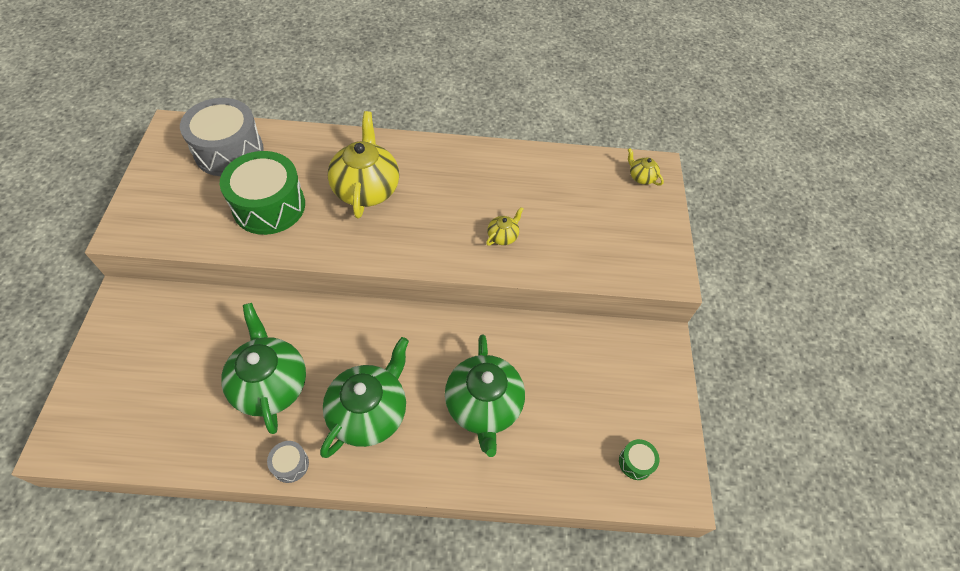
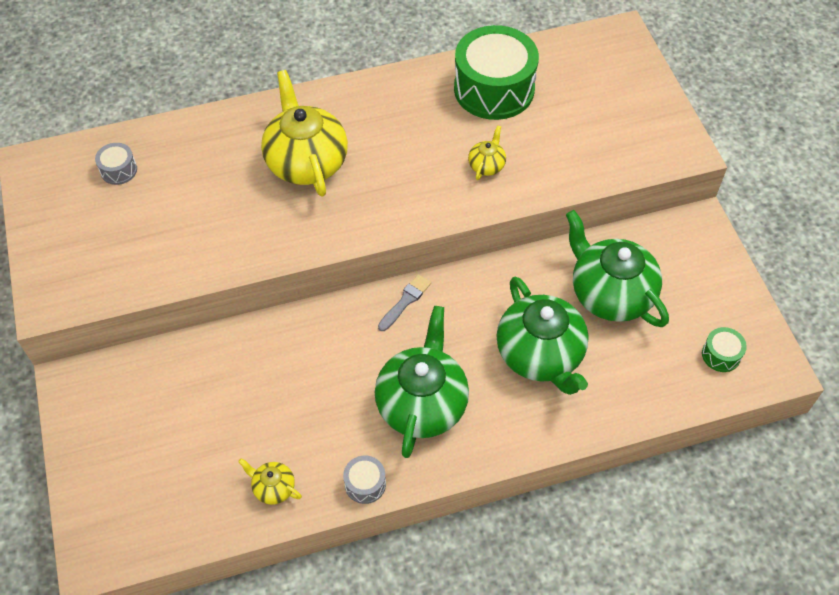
camera: 15 degrees left, 0 degrees up
grey drum [180,98,264,176] -> grey drum [95,143,137,185], size x0.43
green drum [220,151,305,235] -> green drum moved to [454,25,539,120]
green teapot [221,303,306,434] -> green teapot moved to [566,210,669,327]
yellow teapot [628,148,664,186] -> yellow teapot moved to [238,458,302,505]
none -> grey brush [378,274,431,331]

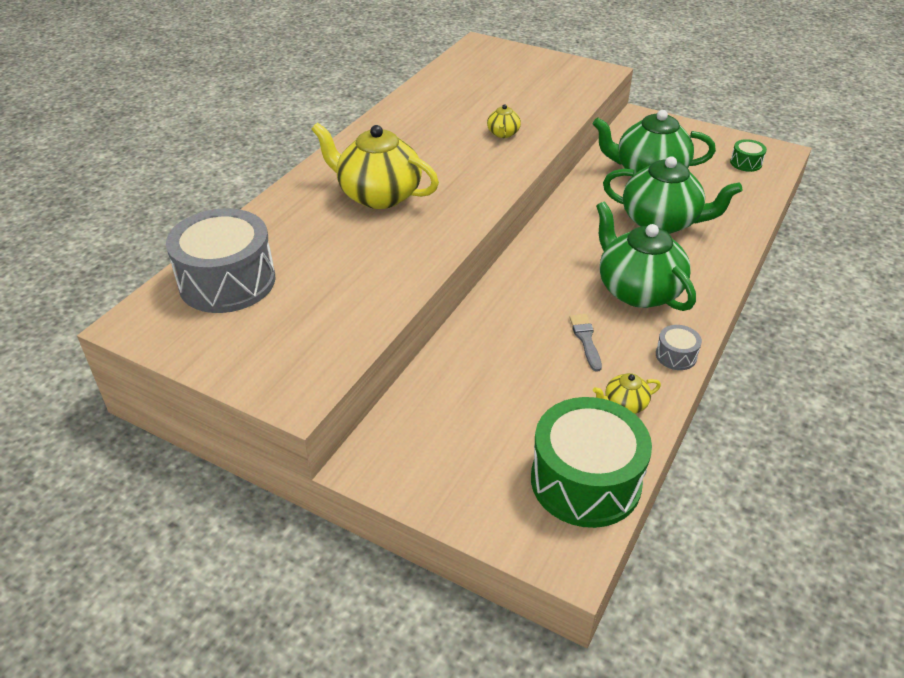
camera: 45 degrees left, 15 degrees down
grey drum [95,143,137,185] -> grey drum [166,208,275,313], size x2.34
grey brush [378,274,431,331] -> grey brush moved to [569,314,602,372]
green drum [454,25,539,120] -> green drum moved to [531,397,652,528]
yellow teapot [468,125,506,180] -> yellow teapot turned 150 degrees counterclockwise [487,104,521,138]

